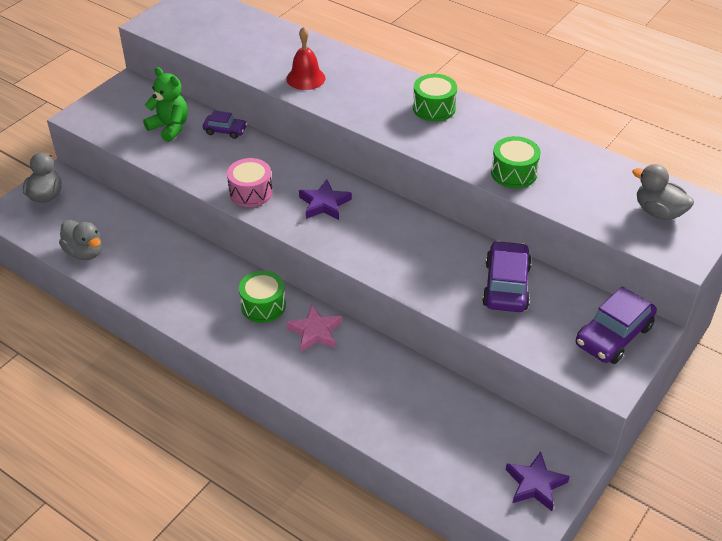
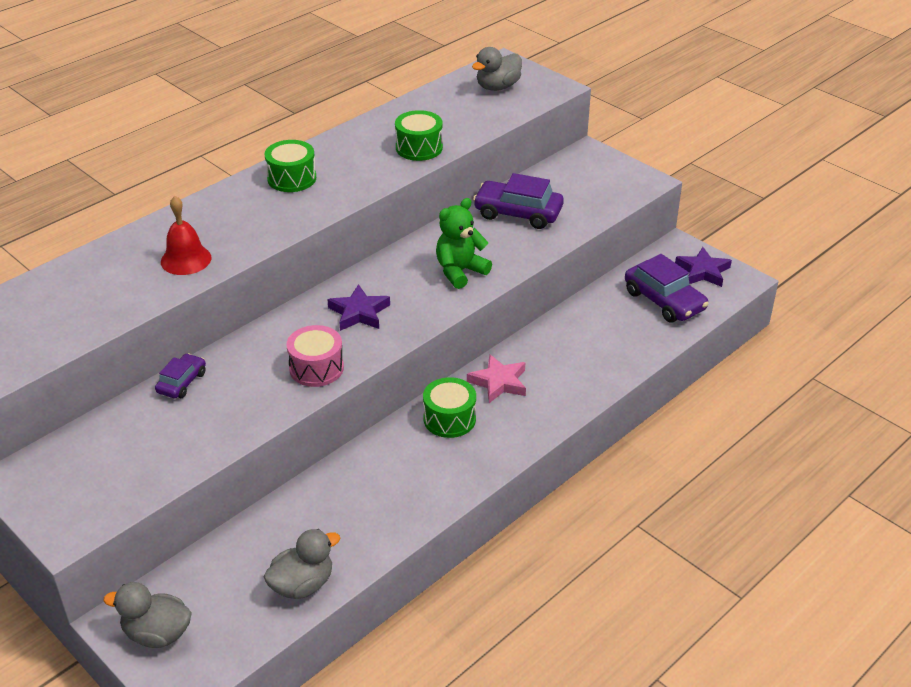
camera: 80 degrees left, 5 degrees down
green teddy bear [143,67,188,142] -> green teddy bear moved to [436,198,492,289]
purple car [576,287,657,364] -> purple car moved to [625,254,709,323]

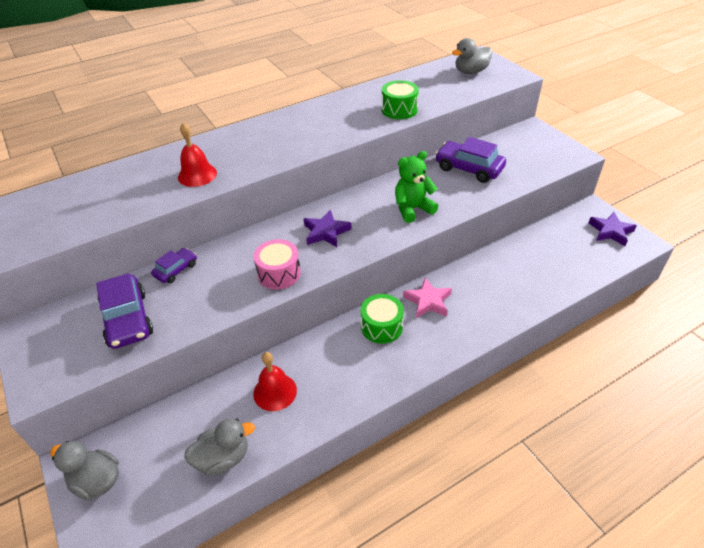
camera: 15 degrees right, 5 degrees up
green drum [264,140,316,192] -> none
purple car [625,254,709,323] -> purple car moved to [96,273,153,349]
none -> red bell [253,352,297,411]

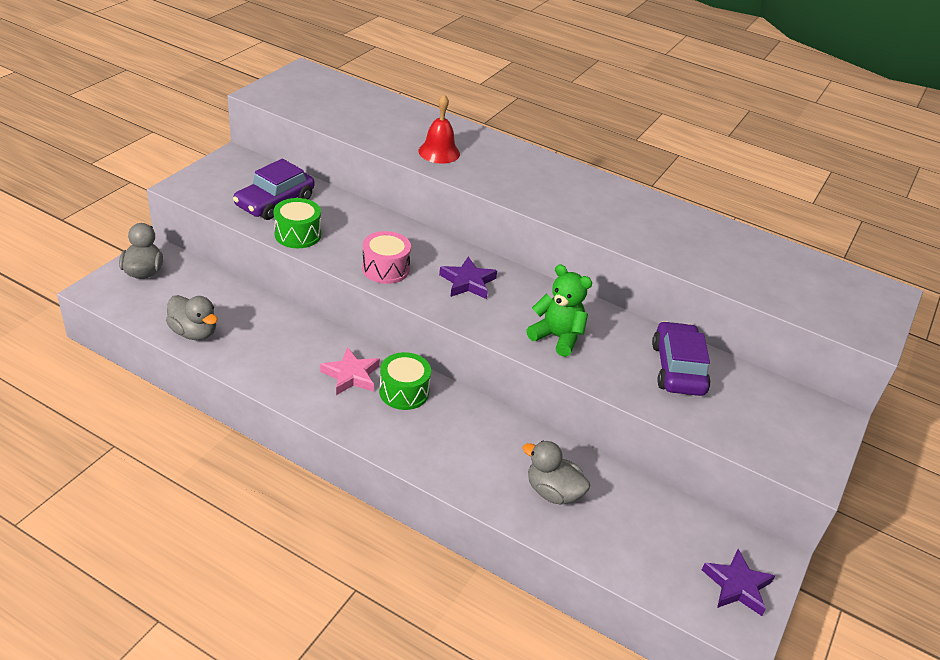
camera: 55 degrees right, 5 degrees down
purple car [151,248,197,283] -> none
red bell [253,352,297,411] -> none
green drum [382,80,419,119] -> green drum moved to [273,198,321,248]
pink star [403,277,452,318] -> pink star moved to [320,347,380,395]
grey duck [452,38,492,74] -> grey duck moved to [522,440,590,505]

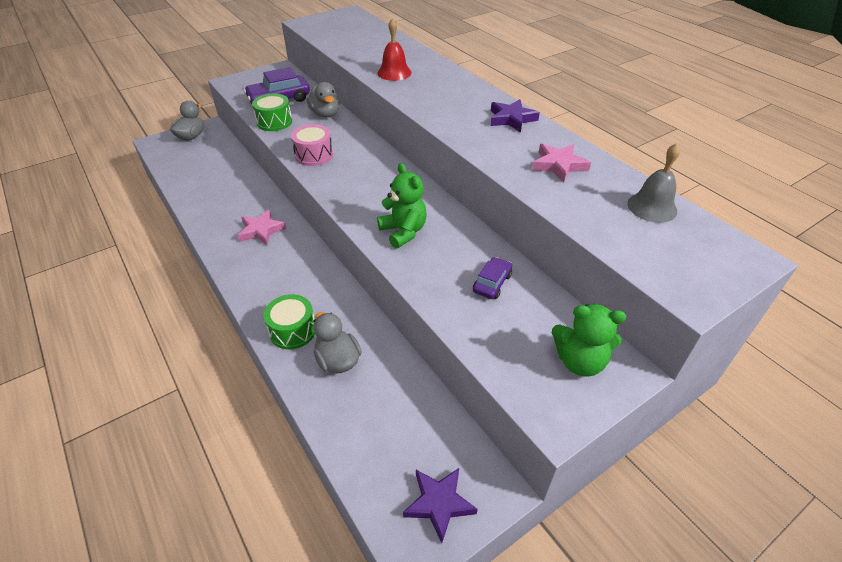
camera: 30 degrees right, 5 degrees up
grey duck [166,295,218,340] -> grey duck moved to [307,82,339,118]
green drum [379,352,431,410] -> green drum moved to [263,294,315,349]
purple star [439,256,497,299] -> purple star moved to [490,99,540,133]
purple car [652,321,710,396] -> purple car [473,257,512,299], size x0.57
none -> pink star [532,144,591,183]
none -> green teddy bear [552,304,626,377]
none -> grey bell [627,143,680,223]

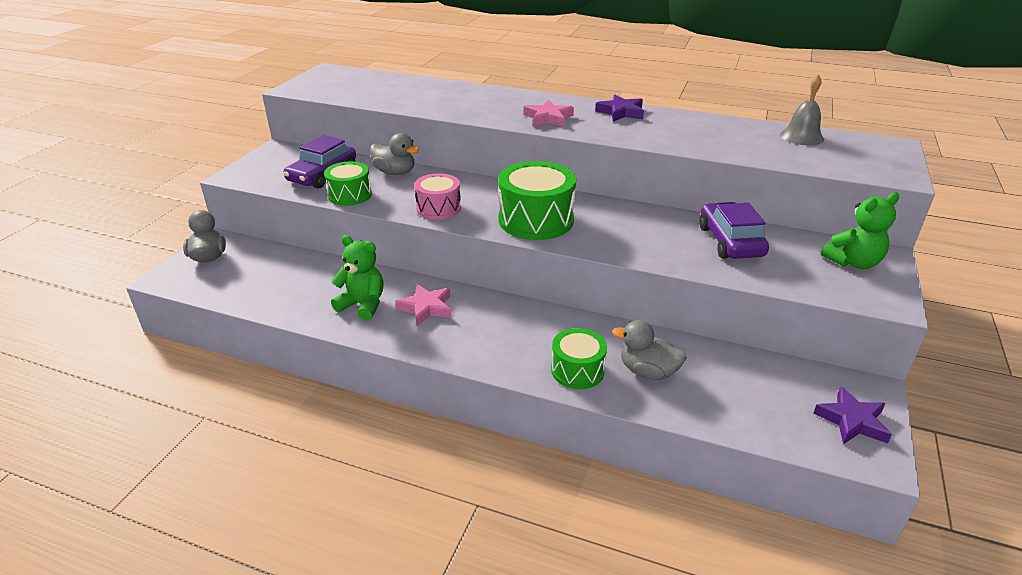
camera: 35 degrees left, 10 degrees down
red bell [377,18,412,81] -> none
green teddy bear [377,163,427,248] -> green teddy bear moved to [331,235,383,321]
purple car [473,257,512,299] -> purple car [699,202,769,259], size x1.76
pink star [532,144,591,183] -> pink star moved to [524,100,574,127]
none -> green drum [498,161,576,240]

